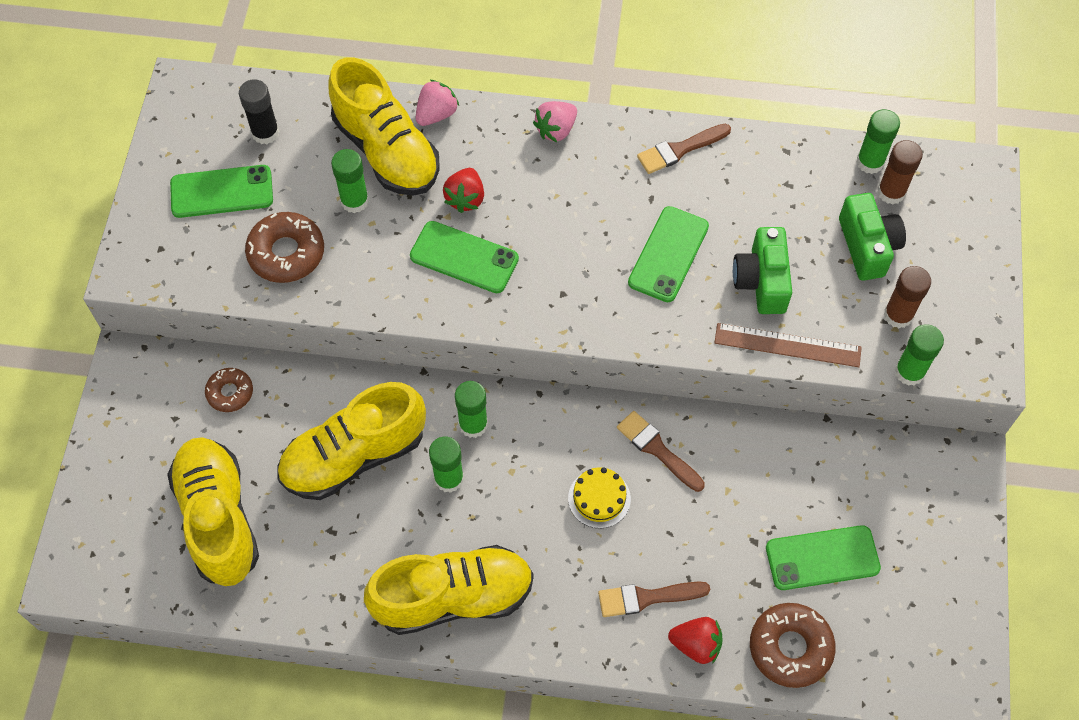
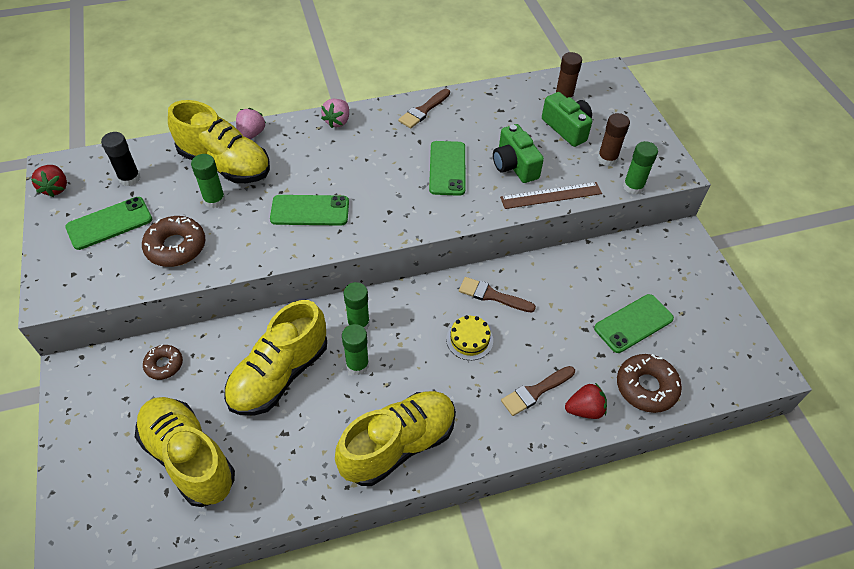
camera: 25 degrees left, 10 degrees down
red strawberry [443,168,484,213] -> red strawberry moved to [31,165,67,197]
green glue stick [856,109,900,174] -> none

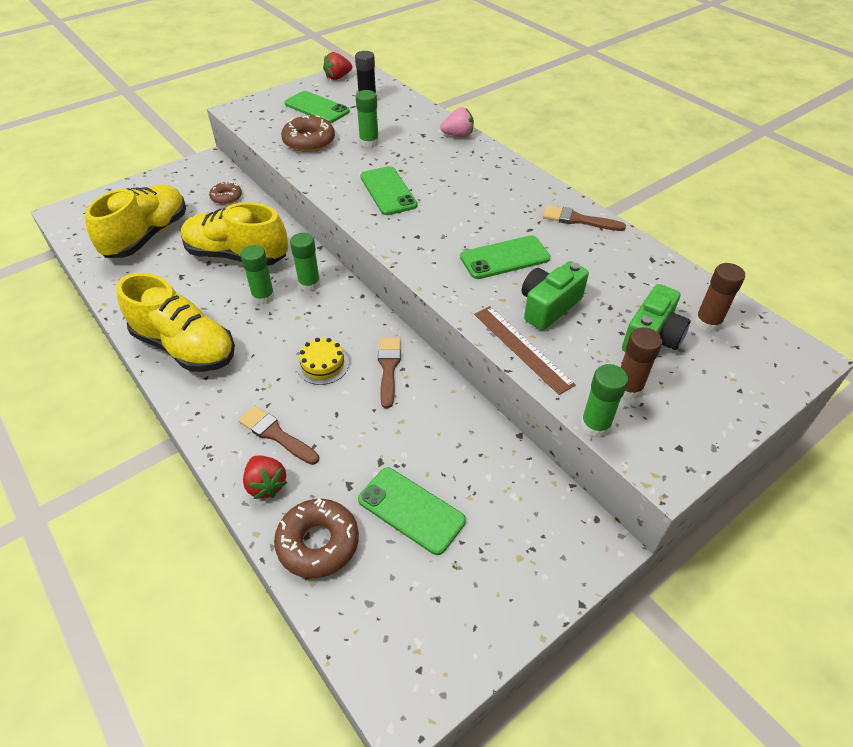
camera: 70 degrees right, 5 degrees down
yellow shoe [168,100,270,183] -> none
pink strawberry [321,99,349,128] -> none

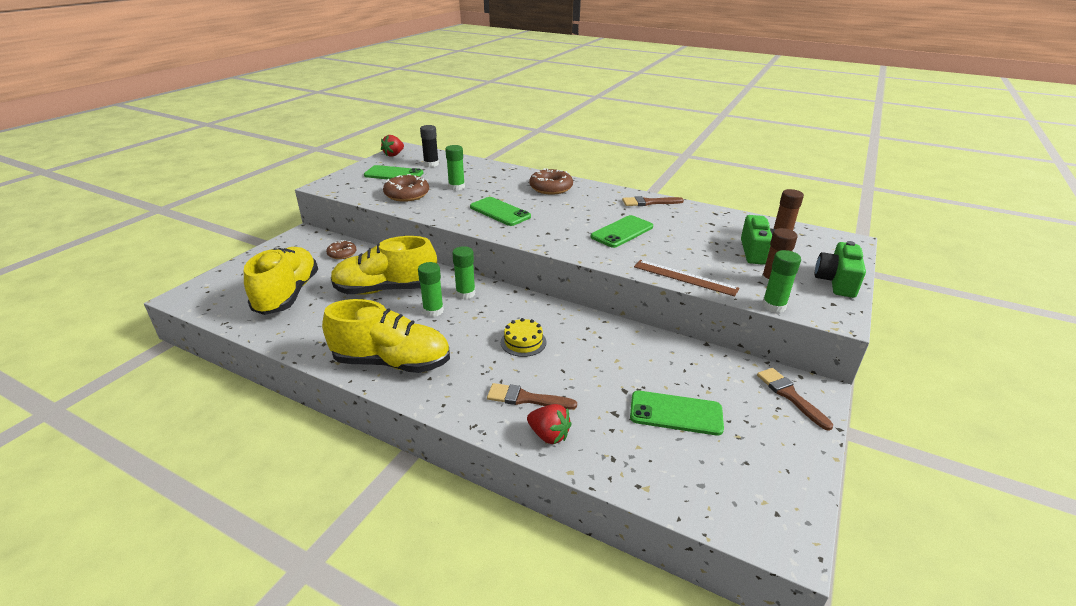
camera: 25 degrees left, 15 degrees down
brown donut [274,498,359,578] -> brown donut moved to [529,168,573,195]
brown brush [378,338,401,408] -> brown brush moved to [757,368,833,431]
pink strawberry [441,107,474,137] -> none
green camera [522,261,589,330] -> green camera moved to [815,241,866,298]

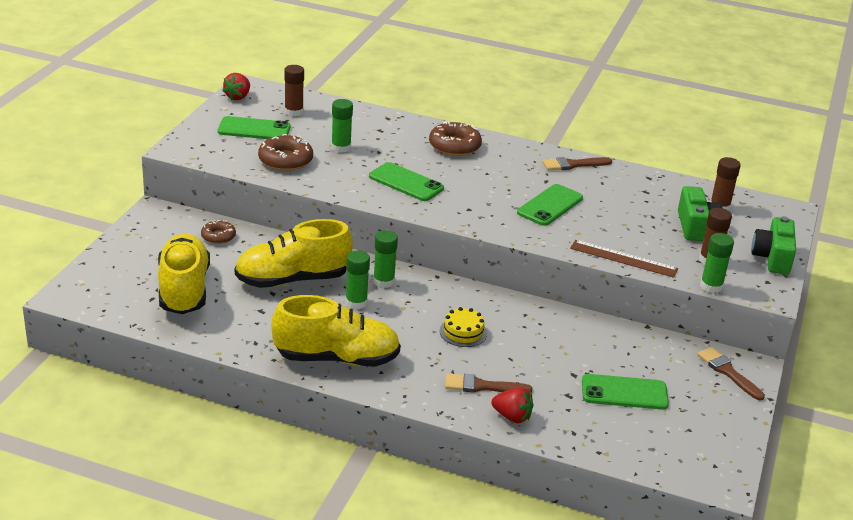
camera: 10 degrees left, 0 degrees up
black glue stick [420,125,439,167] -> brown glue stick [284,65,304,116]

